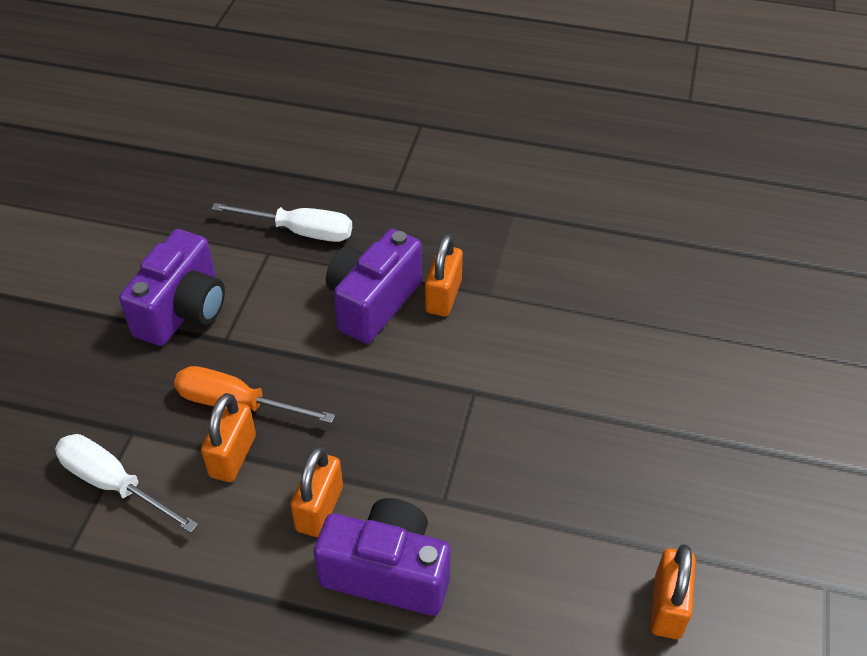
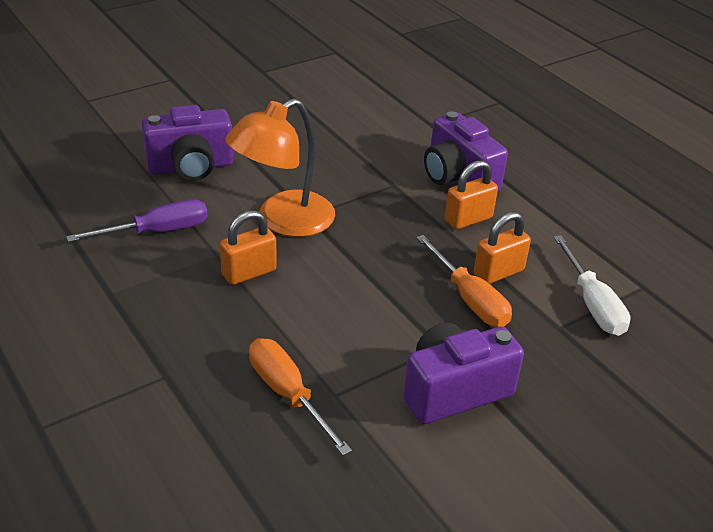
camera: 140 degrees left, 10 degrees down
white screwdriver [211,203,352,242] -> orange screwdriver [249,338,352,456]
purple camera [326,229,422,344] -> purple camera moved to [142,105,233,181]
orange padlock [650,544,696,639] -> none
none -> purple screwdriver [66,199,208,242]
none -> orange lamp [225,99,335,237]

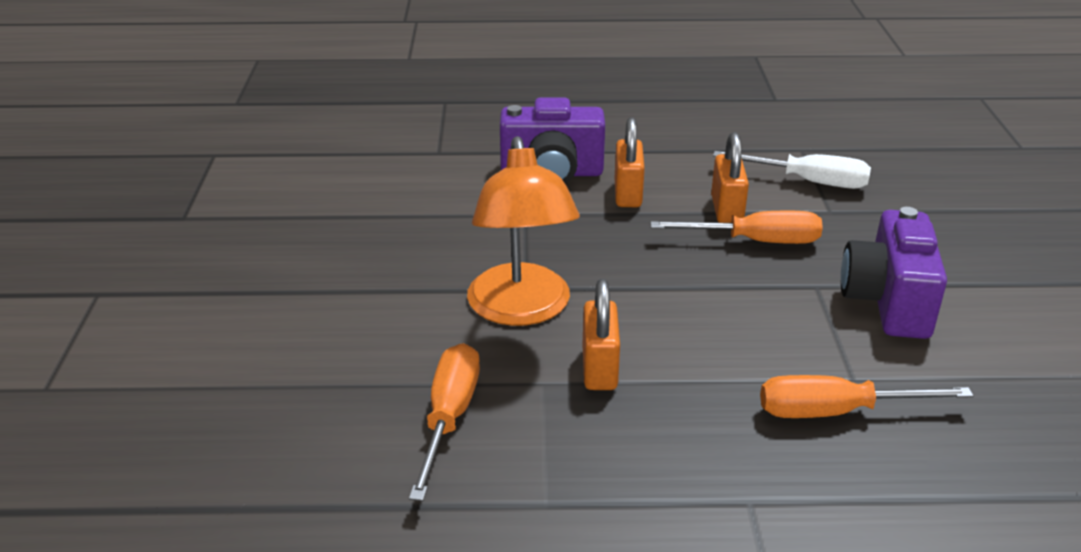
camera: 55 degrees left, 5 degrees down
purple screwdriver [66,199,208,242] -> orange screwdriver [409,343,480,501]
purple camera [142,105,233,181] -> none

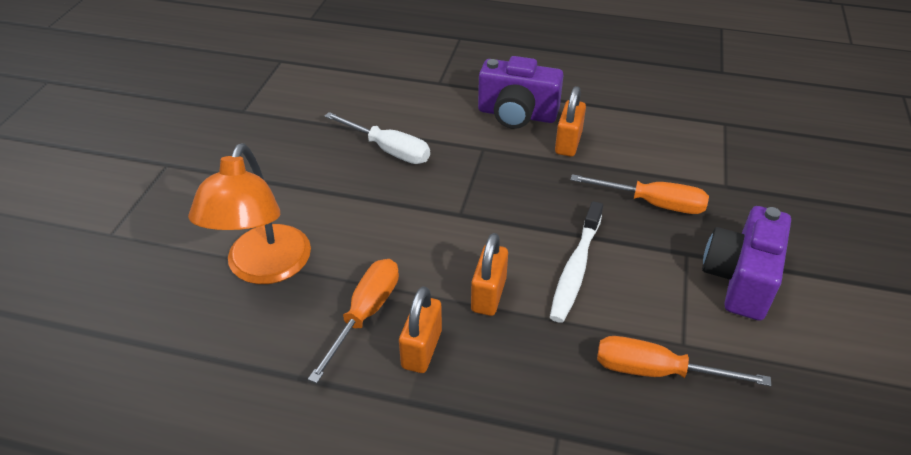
camera: 15 degrees right, 10 degrees up
orange lamp [467,136,580,326] -> orange lamp moved to [188,143,311,284]
orange padlock [711,132,749,223] -> orange padlock moved to [399,286,442,373]
white screwdriver [713,151,871,189] -> white screwdriver moved to [324,112,430,164]
none -> white toothbrush [550,201,603,323]

